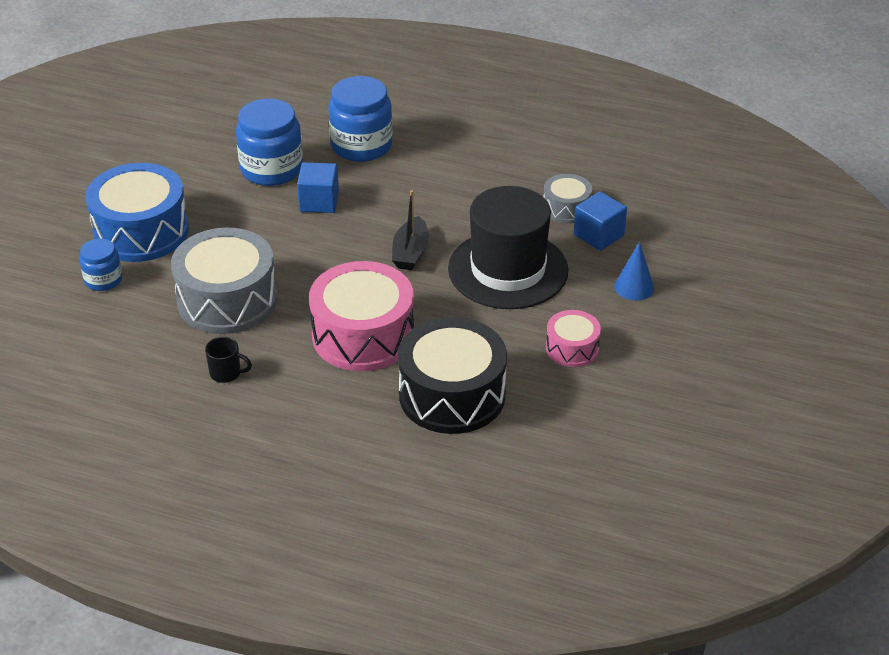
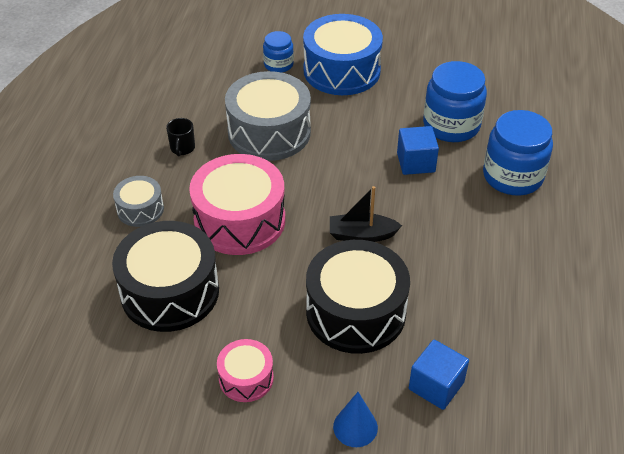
camera: 80 degrees right, 5 degrees up
black hat [448,186,568,309] -> black drum [306,240,410,354]
grey drum [544,174,592,223] -> grey drum moved to [113,176,164,227]

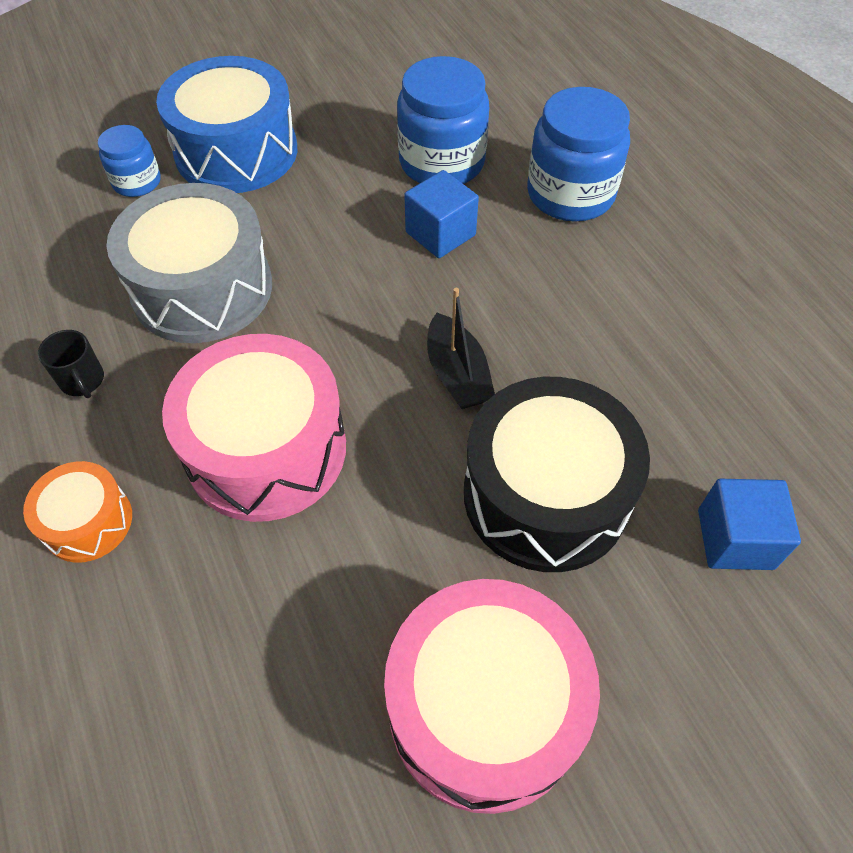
camera: 35 degrees left, 10 degrees up
black drum [112,221,219,332] -> none
grey drum [113,176,164,227] -> orange drum [23,461,132,563]
pink drum [217,339,274,402] -> pink drum [384,579,600,814], size x1.94
black boat [330,186,402,242] -> black boat turned 75 degrees counterclockwise [427,288,495,409]
blue cone [333,392,378,447] -> none

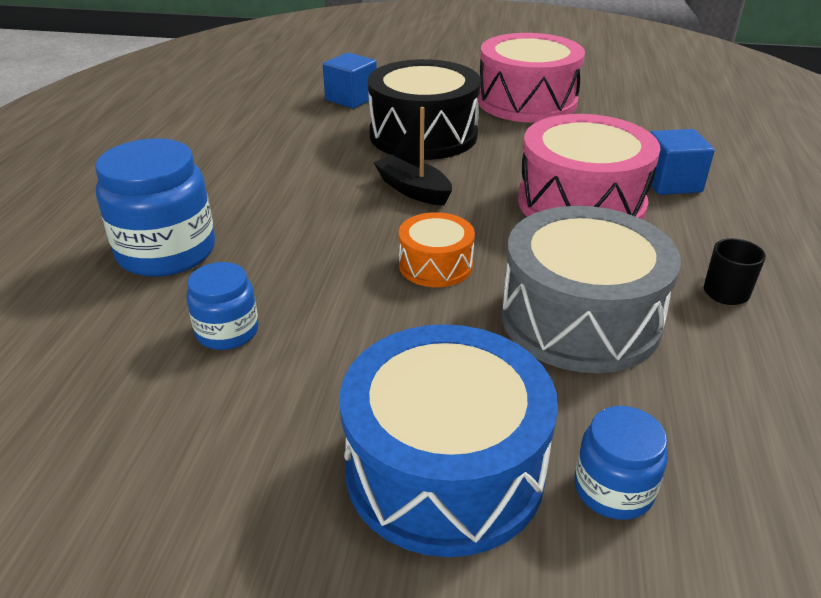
camera: 145 degrees left, 20 degrees down
orange drum [23,461,132,563] -> orange drum moved to [399,212,475,287]
blue jar [397,56,489,184] -> blue jar [187,262,259,350], size x0.56
blue cube [404,170,479,258] -> blue cube moved to [650,129,714,195]
black boat [427,288,495,409] -> black boat turned 60 degrees counterclockwise [373,107,452,206]

